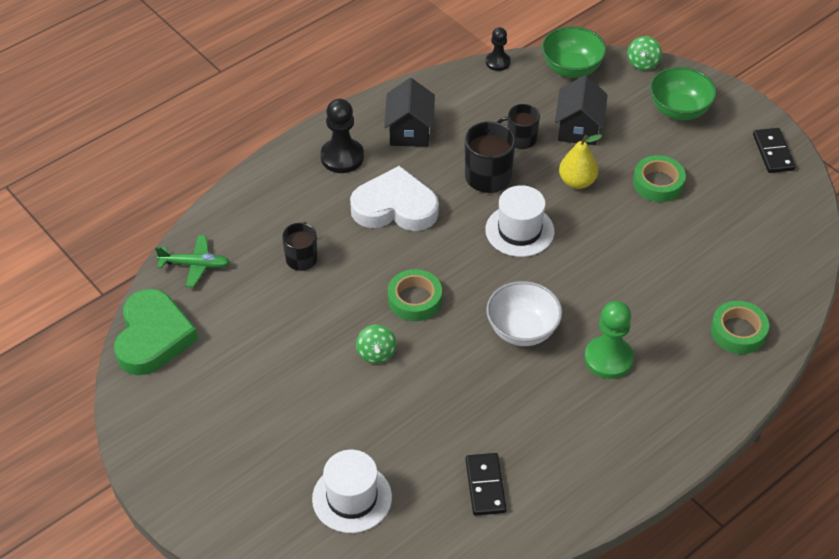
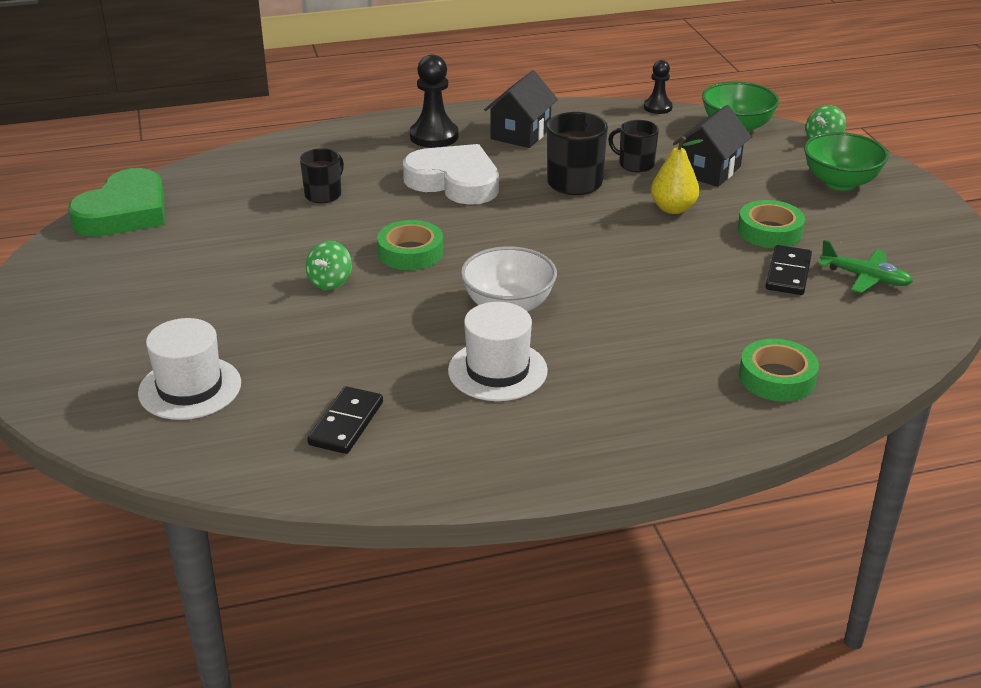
camera: 25 degrees right, 15 degrees down
green plane [155,235,230,287] -> green plane moved to [819,240,913,293]
white hat [485,185,554,257] -> white hat moved to [448,302,548,401]
green pawn [584,301,634,379] -> none
black domino [753,128,796,173] -> black domino moved to [766,245,812,295]

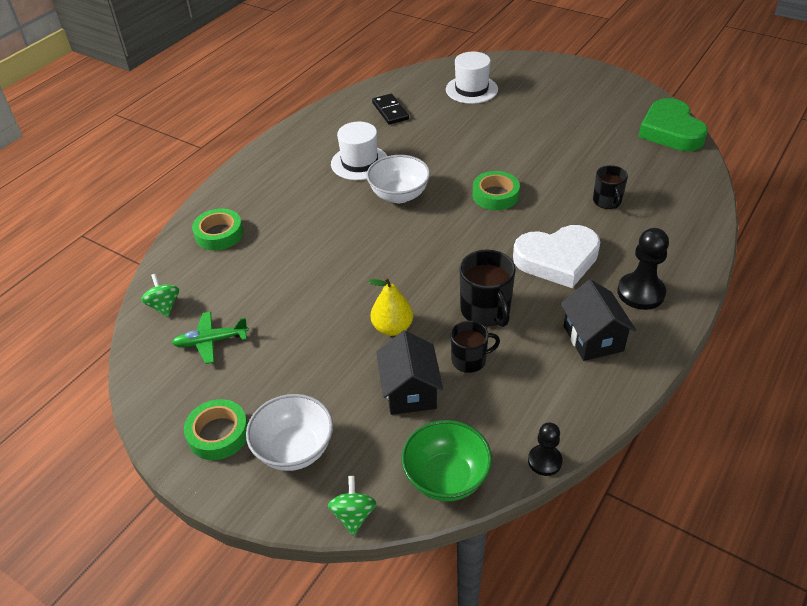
camera: 140 degrees right, 10 degrees up
green spinning top [306,241,352,290] -> green spinning top moved to [141,274,179,317]
green tape [738,200,805,248] -> green tape moved to [184,399,248,460]
black domino [766,245,812,295] -> none
green bowl [804,132,889,191] -> white bowl [246,394,333,471]

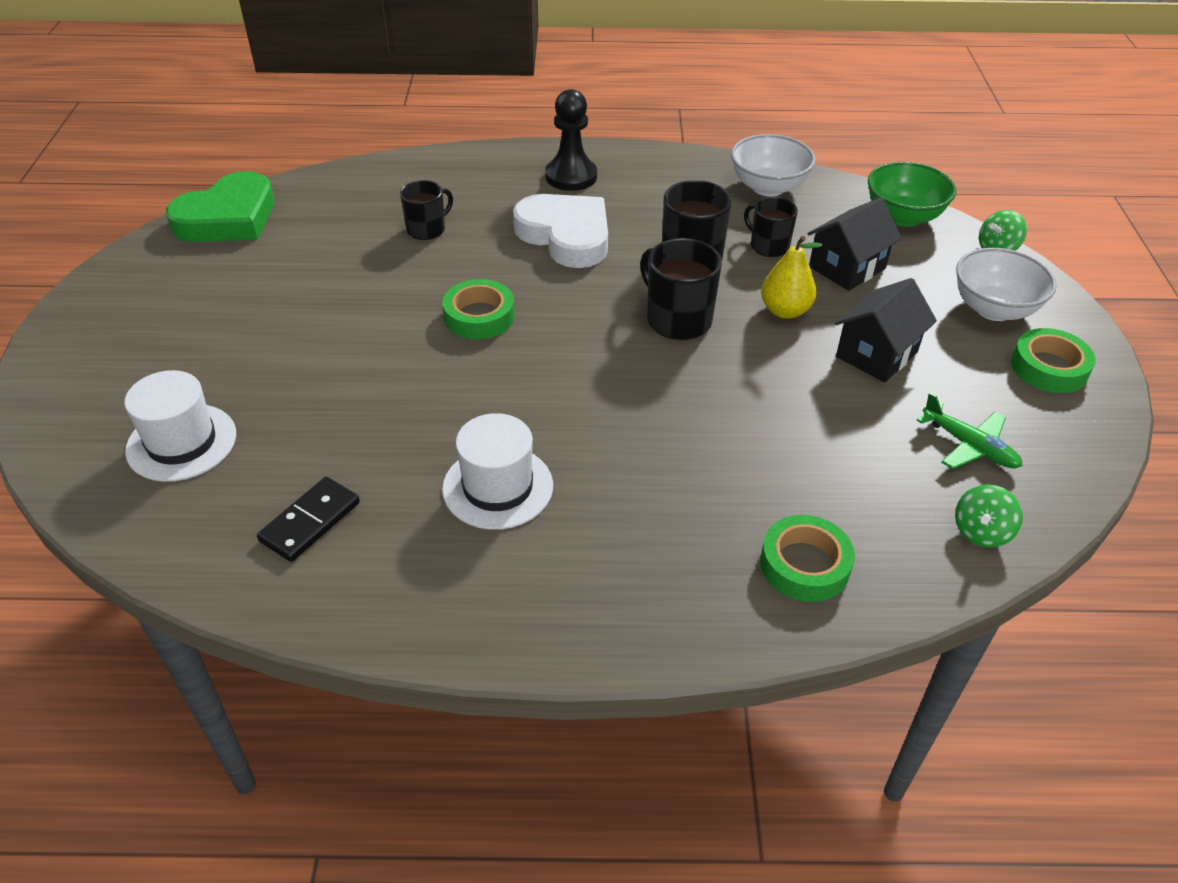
camera: 125 degrees left, 0 degrees up
white bowl [366,155,430,203] -> white bowl moved to [731,134,815,197]
black pawn [528,422,563,476] -> none
black house [560,279,636,361] -> black house moved to [835,278,937,382]
none -> black mug [640,238,722,340]

